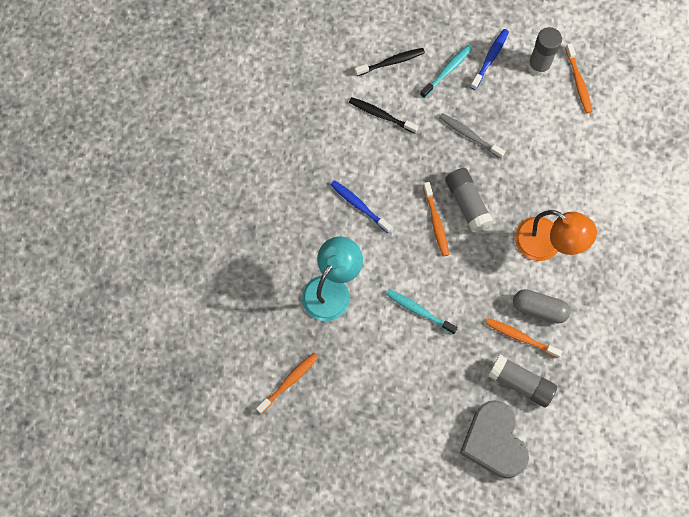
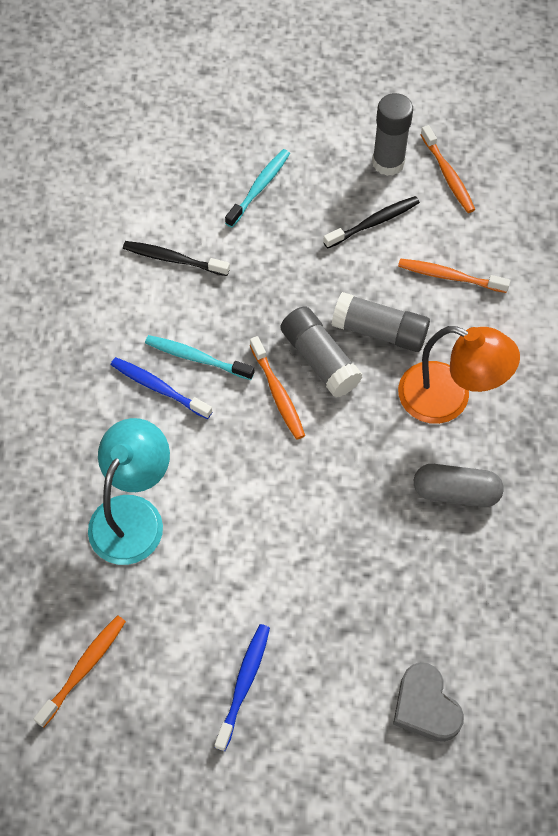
camera: 10 degrees left, 10 degrees down
black toothbrush [355,48,425,76] -> black toothbrush moved to [323,196,420,249]
turquoise toothbrush [386,289,458,335] -> turquoise toothbrush moved to [145,335,254,380]
grey toothbrush [439,113,505,158] -> none
grey heart [460,400,529,478] -> grey heart [393,663,464,742], size x0.64
blue toothbrush [470,29,509,90] -> blue toothbrush moved to [215,624,270,751]
orange toothbrush [486,318,562,358] -> orange toothbrush moved to [398,259,510,293]
grey glue stick [488,355,557,408] -> grey glue stick moved to [332,292,430,352]

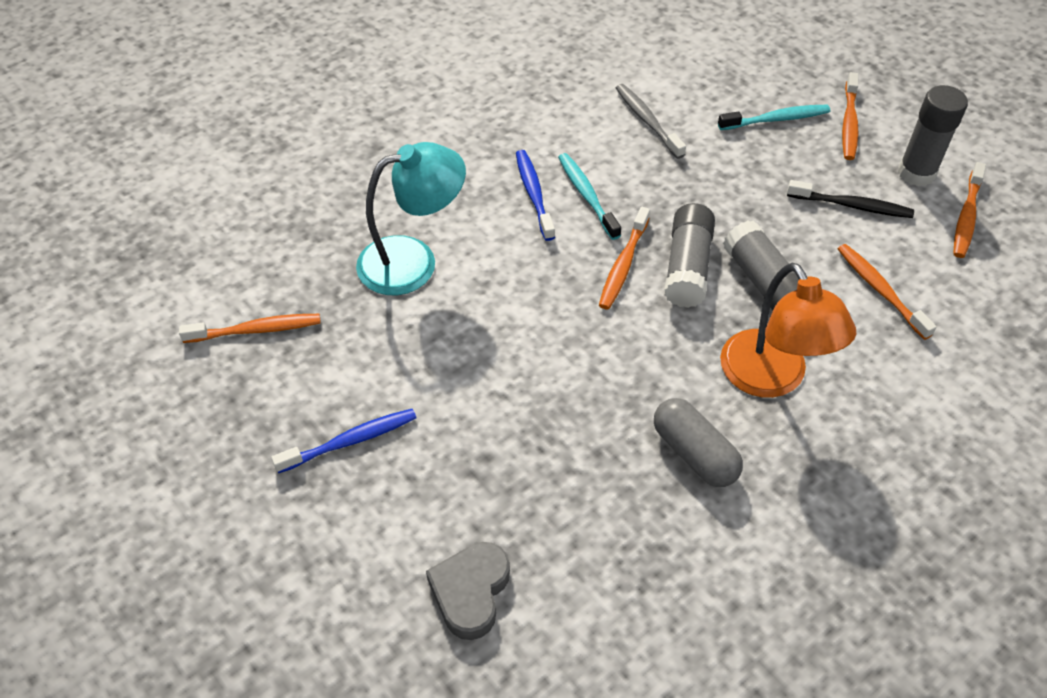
camera: 45 degrees right, 10 degrees down
black toothbrush [123,241,230,276] -> grey toothbrush [616,84,686,159]
none -> orange toothbrush [842,72,858,160]

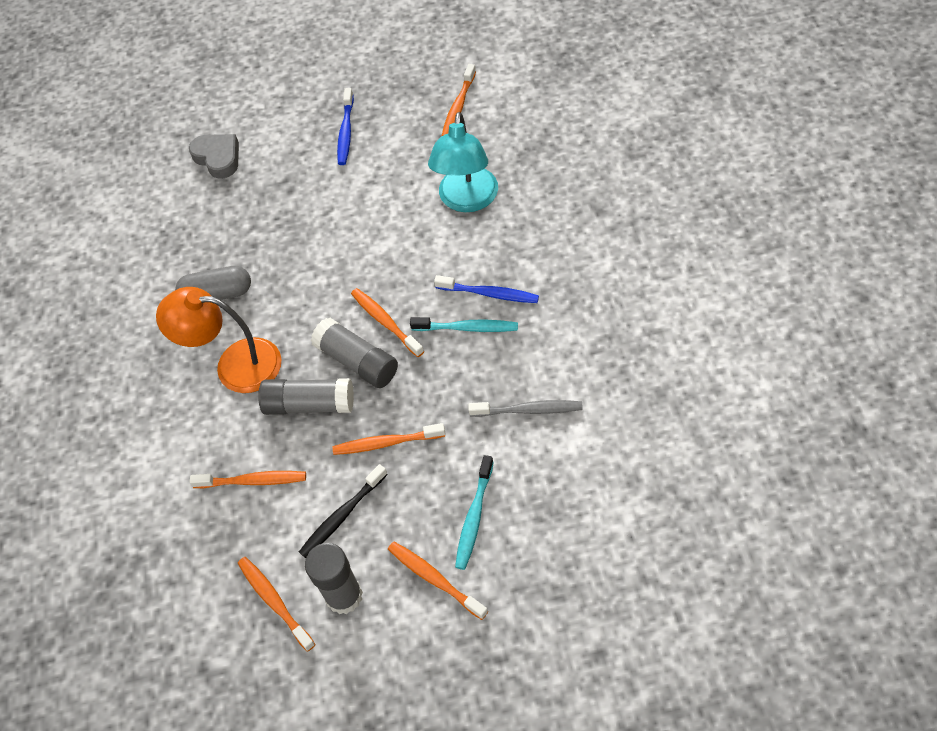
camera: 125 degrees right, 5 degrees up
none -> orange toothbrush [332,423,445,455]

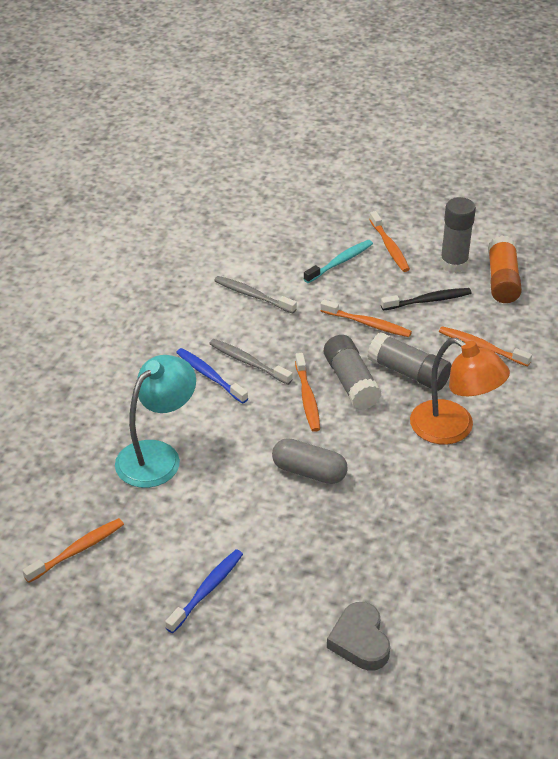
camera: 155 degrees left, 15 degrees down
grey capsule [175,266,251,300] -> grey capsule moved to [272,438,348,484]
orange toothbrush [238,557,316,652] -> orange glue stick [488,235,522,303]
turquoise toothbrush [410,317,518,332] -> grey toothbrush [209,339,293,385]

